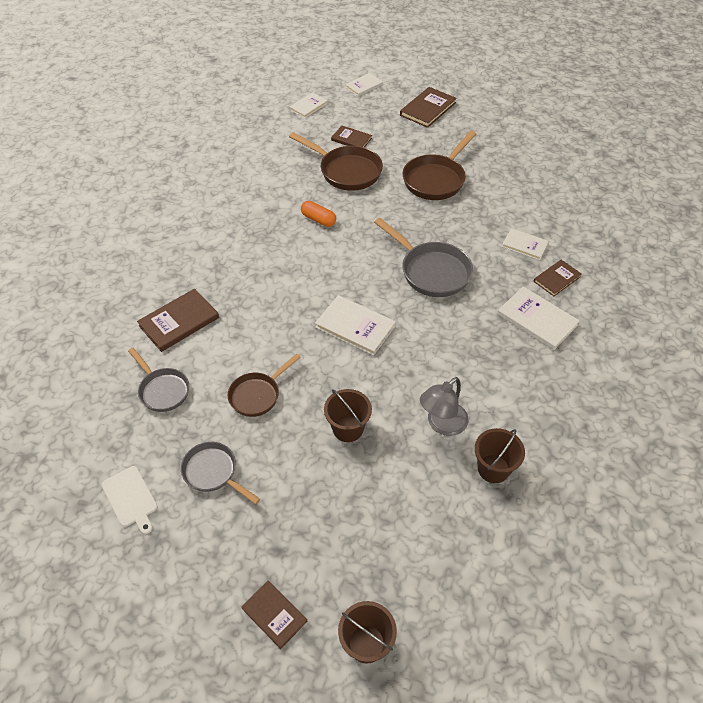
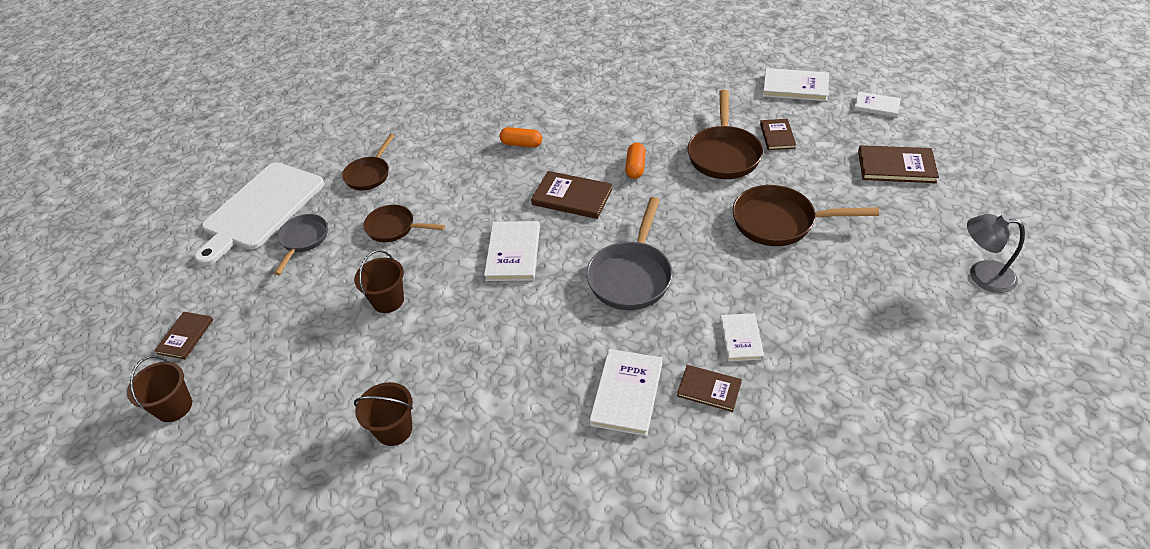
camera: 65 degrees right, 5 degrees down
white cutting board [101,466,158,534] -> white cutting board [195,162,324,266], size x2.22
grey pan [128,348,189,412] -> brown pan [342,134,395,190]
brown book [137,288,219,352] -> brown book moved to [531,171,613,219]
white book [289,92,328,118] -> white book [762,68,829,101], size x1.56
grey lamp [420,377,469,436] -> grey lamp moved to [967,214,1025,293]
none -> orange capsule [500,127,542,148]

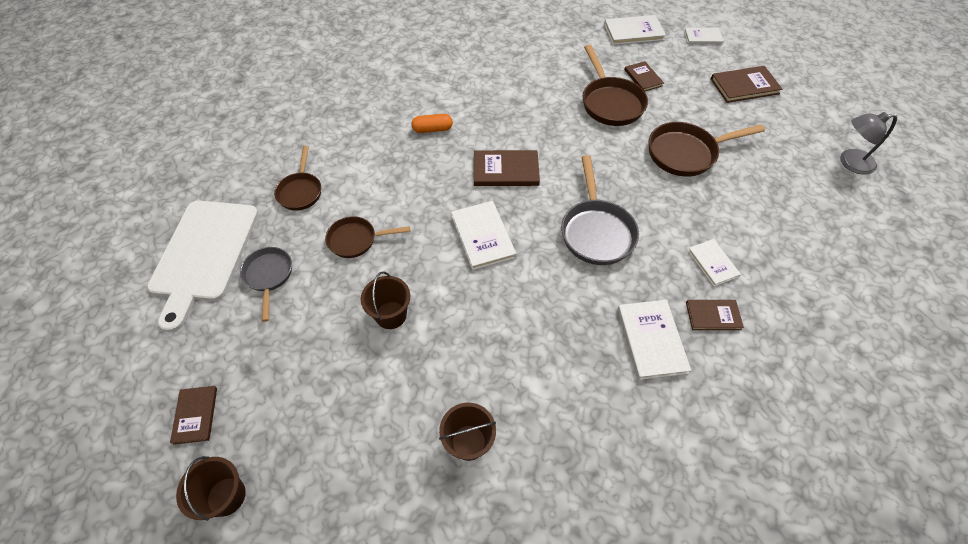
camera: 25 degrees left, 10 degrees up
orange capsule [625,143,646,179] -> none

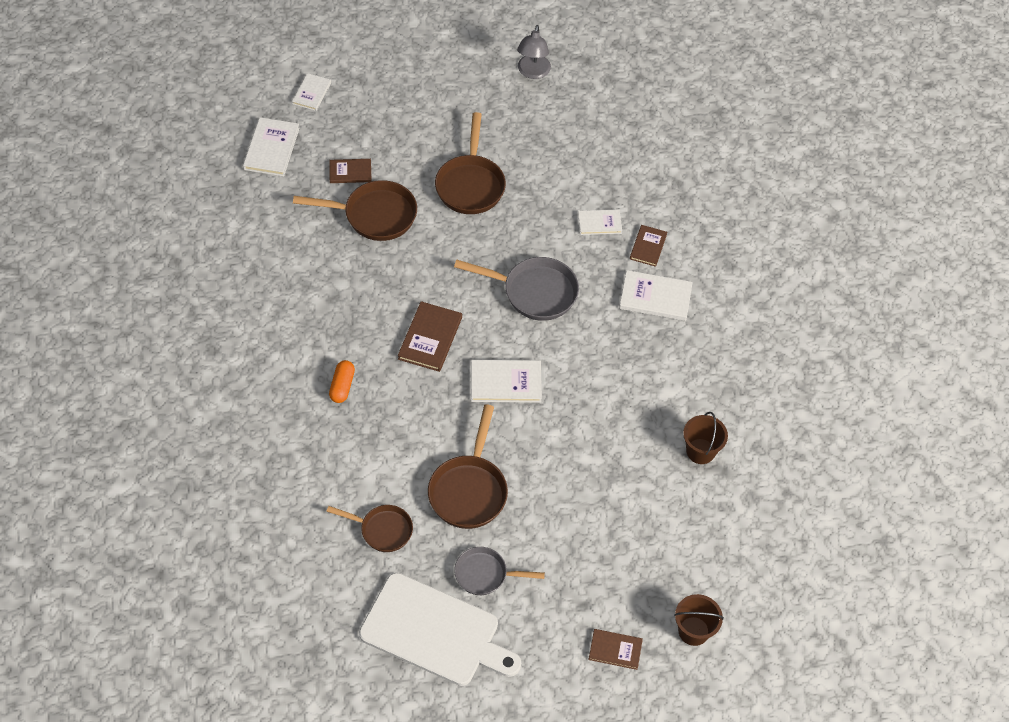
camera: 75 degrees left, 0 degrees up
brown pan [325,216,410,258] -> brown pan [428,404,508,529], size x1.57
brown bucket [361,272,410,329] -> none
brown book [711,66,782,103] -> none

